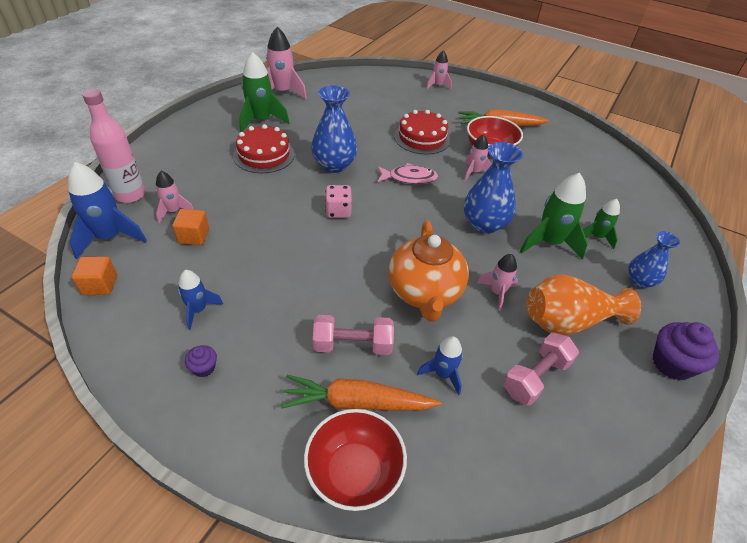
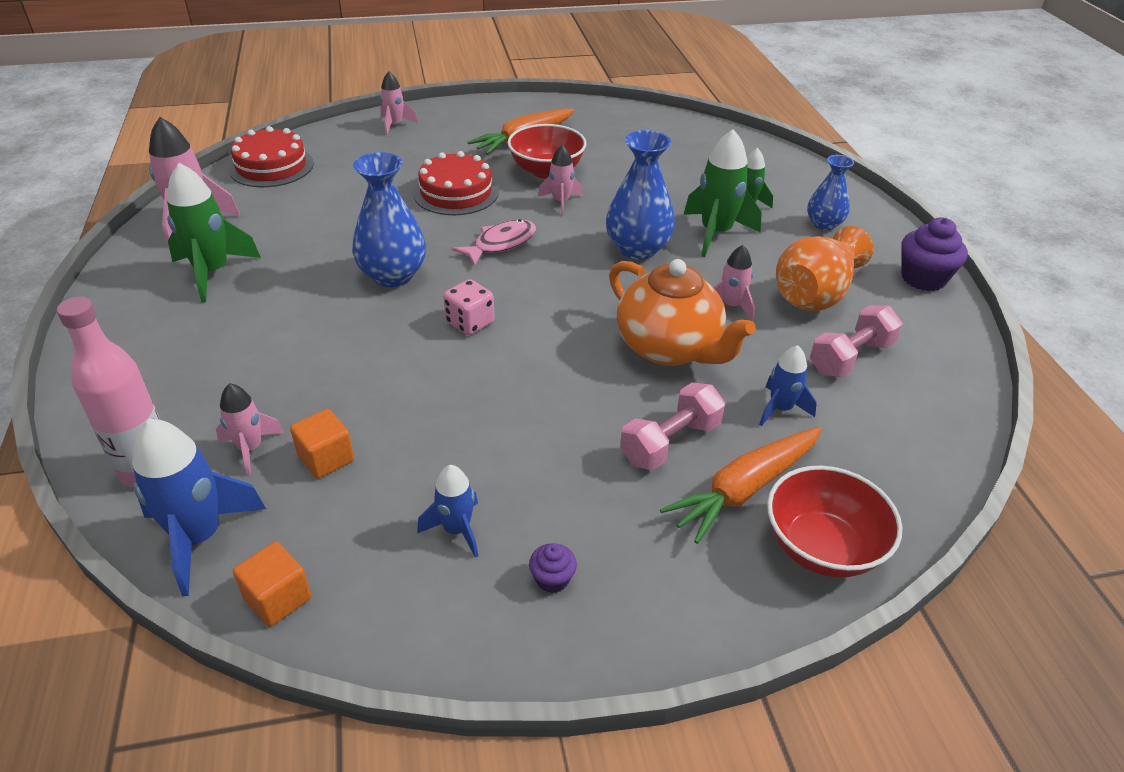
camera: 40 degrees left, 5 degrees down
red cake [233,124,295,173] -> red cake moved to [229,126,314,187]
pink dumbbell [503,332,579,405] -> pink dumbbell turned 45 degrees clockwise [810,305,903,377]

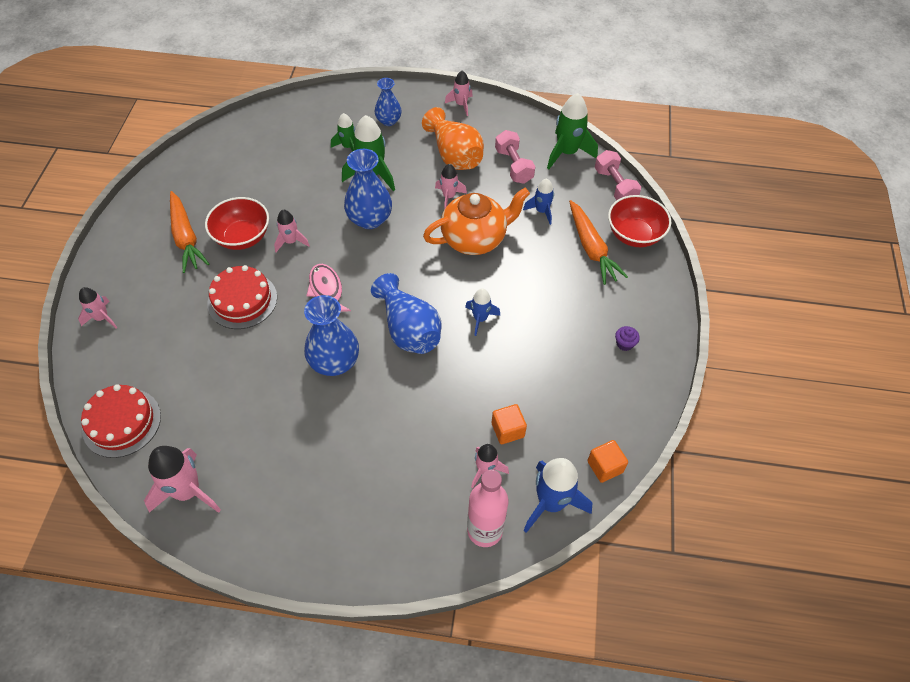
camera: 70 degrees left, 15 degrees up
green rocket [167,163,261,303] -> green rocket moved to [547,93,598,169]
blue rocket [417,465,478,558] -> blue rocket moved to [465,288,501,336]
pink dice [443,279,494,335] -> blue vase [371,273,442,354]
pink dumbbell [620,383,725,470] -> pink dumbbell moved to [595,150,641,200]
purple cupcake [901,217,968,291] -> pink rocket [445,71,473,116]

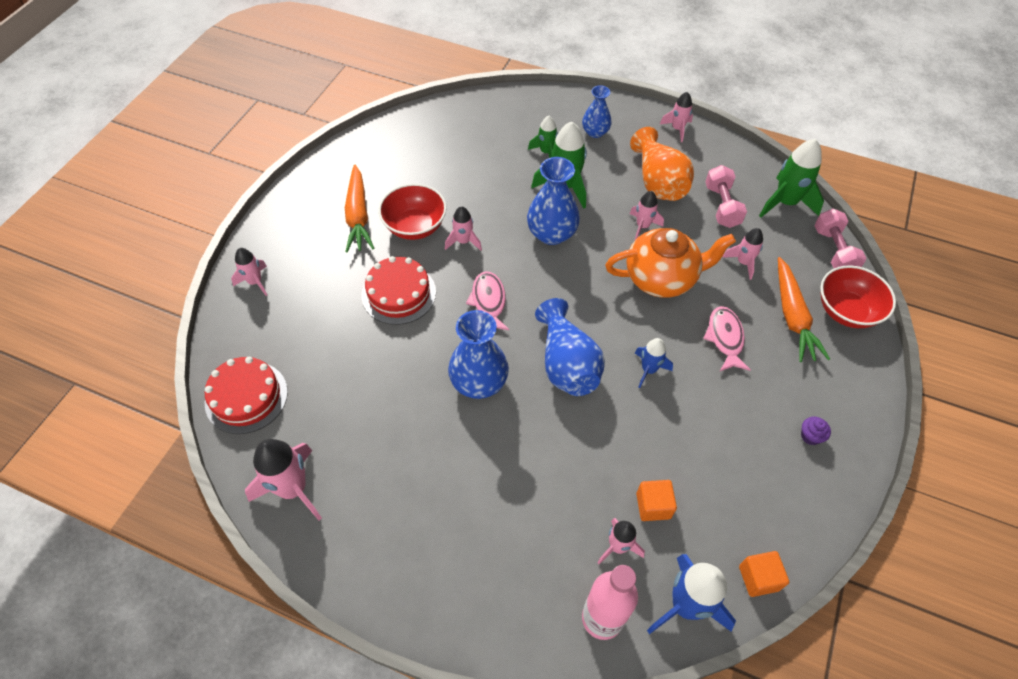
camera: 15 degrees right, 0 degrees up
blue rocket [523,179,554,225] -> pink rocket [722,228,763,280]
none -> pink fish [703,306,751,371]

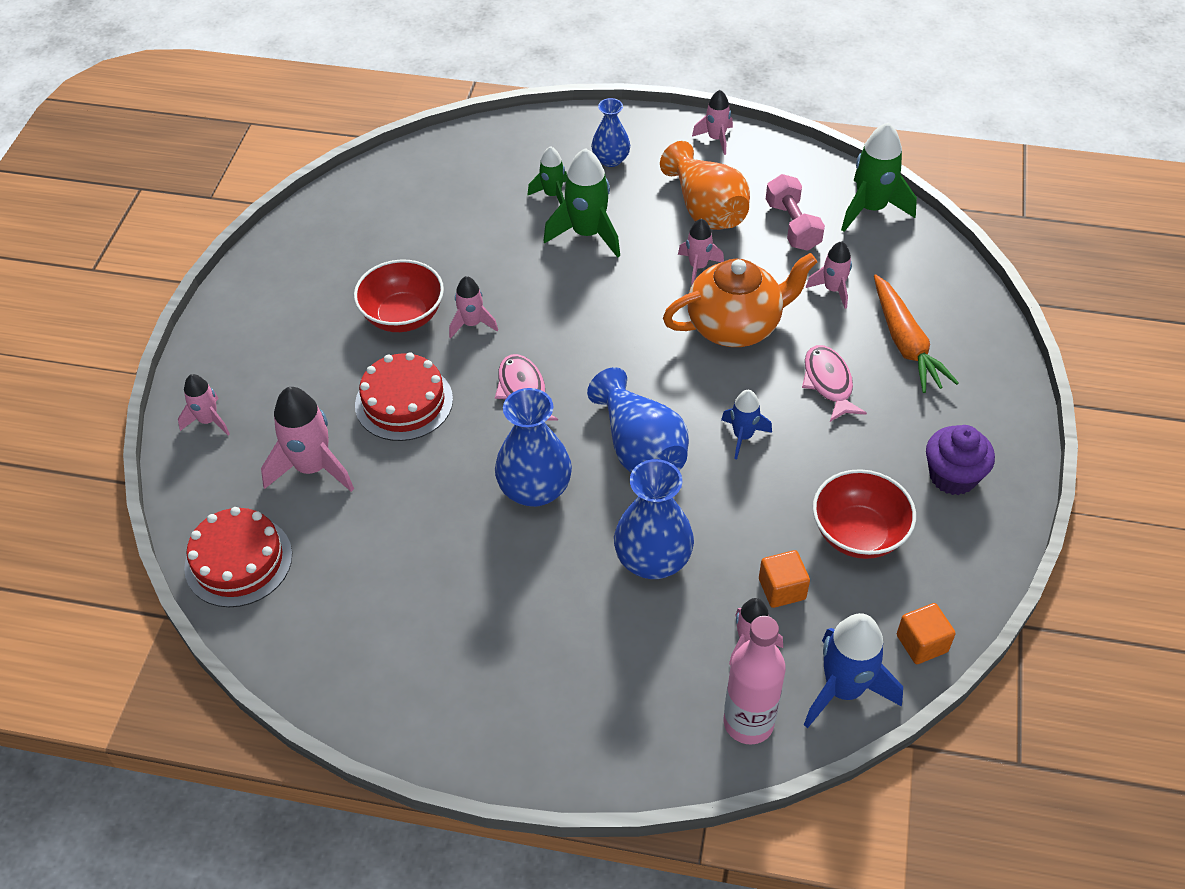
camera: 10 degrees left, 5 degrees down
pink rocket [245,439,322,520] -> pink rocket moved to [261,387,354,492]
orange carrot [345,165,374,252] -> none
blue vase [527,157,580,245] -> blue vase moved to [614,459,694,579]
purple cupcake [801,417,831,445] -> purple cupcake [926,425,995,495], size x1.93
pink dumbbell [814,209,866,268] -> none
red bowl [820,265,896,328] -> red bowl moved to [813,469,916,559]

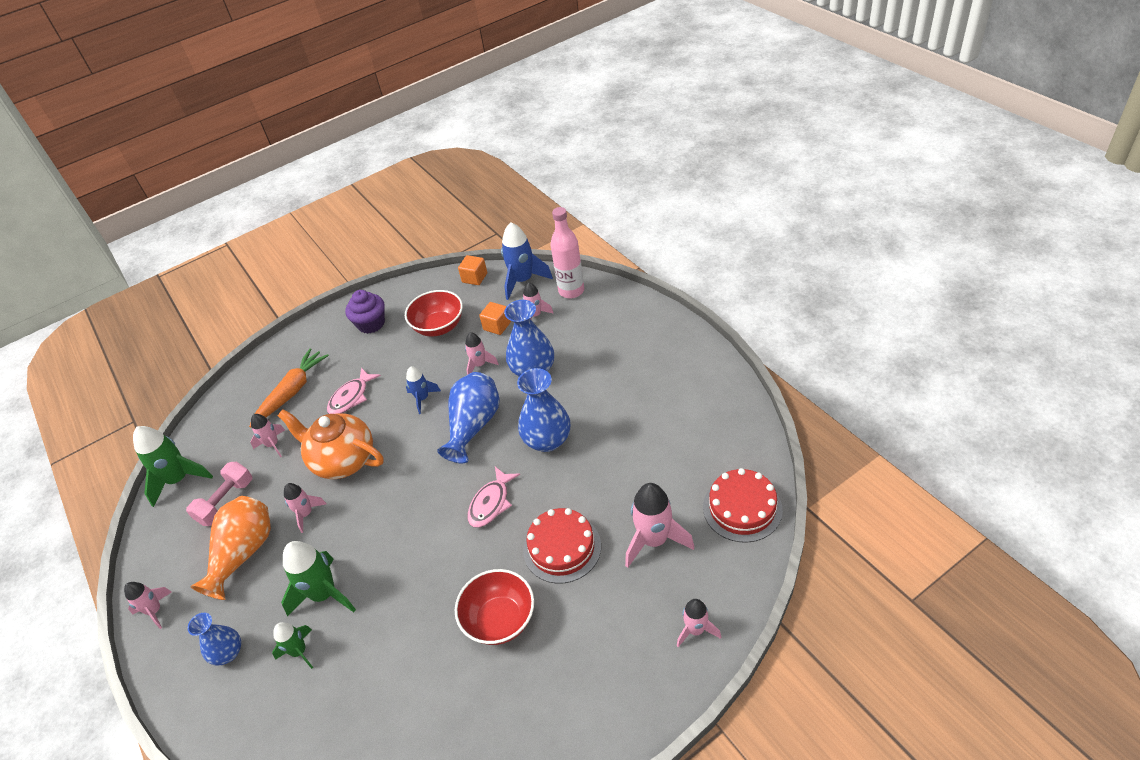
camera: 130 degrees left, 5 degrees down
pink rocket [449,276,498,338] -> pink rocket moved to [465,332,499,375]

